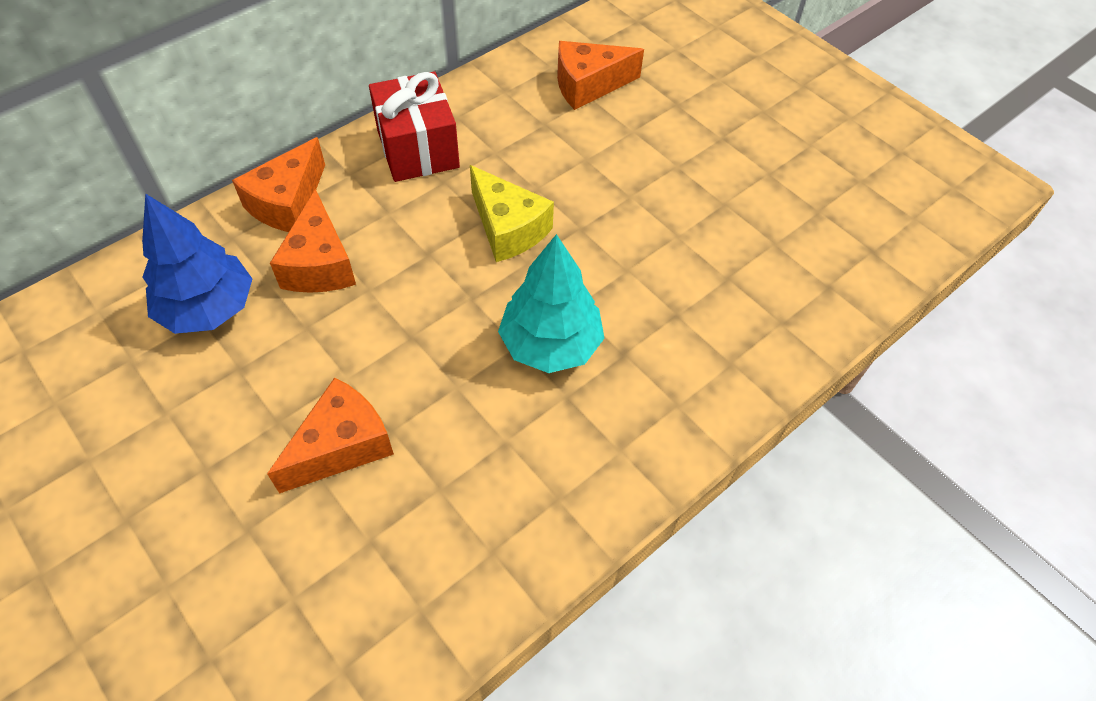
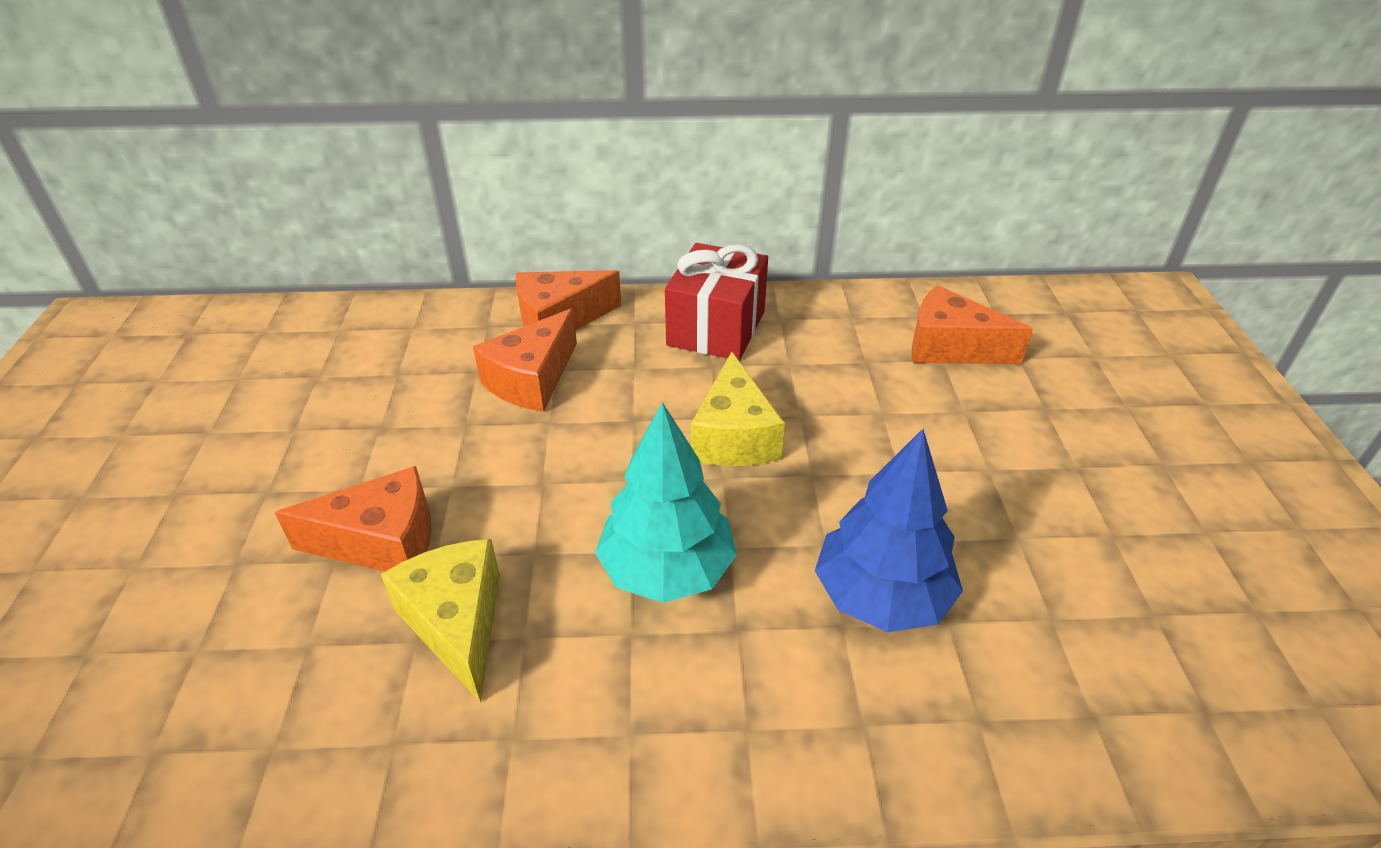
camera: 40 degrees right, 15 degrees down
blue tree [142,193,252,334] -> blue tree moved to [815,429,963,632]
none -> yellow cheese [381,539,500,703]

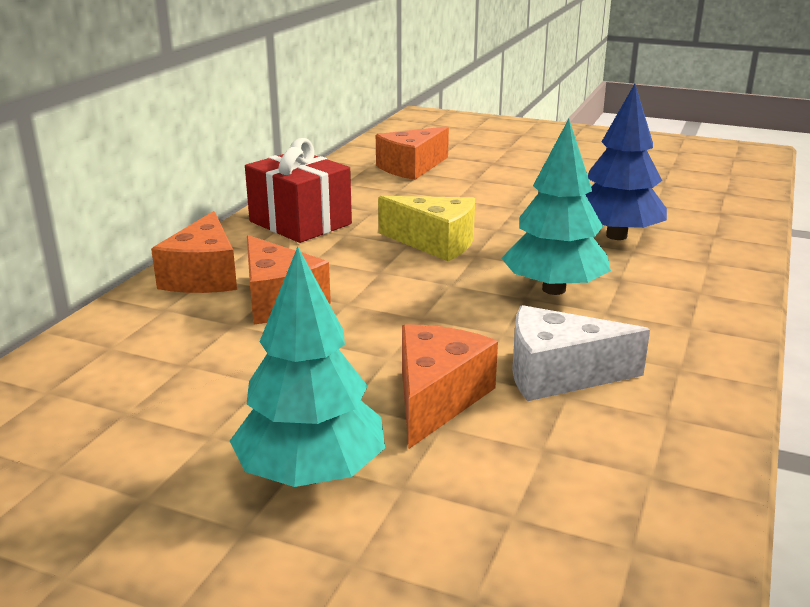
camera: 65 degrees left, 15 degrees down
yellow cheese [381,539,500,703] -> white cheese [512,305,650,401]
none -> turquoise tree [230,246,385,487]

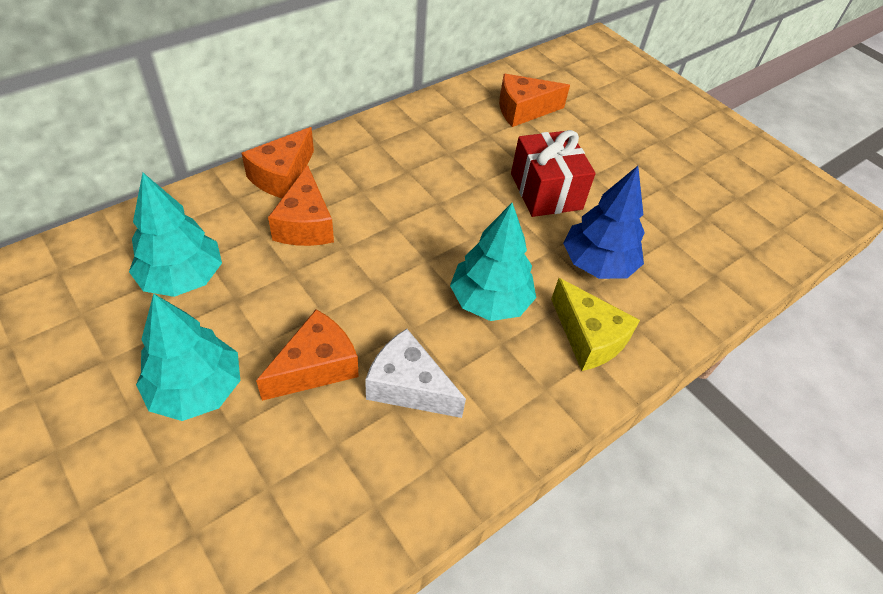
camera: 25 degrees right, 25 degrees up
red gift [245,138,352,243] -> red gift moved to [511,130,596,217]
yellow cheese [378,196,475,261] -> yellow cheese moved to [551,278,640,371]
none -> turquoise tree [129,173,222,297]

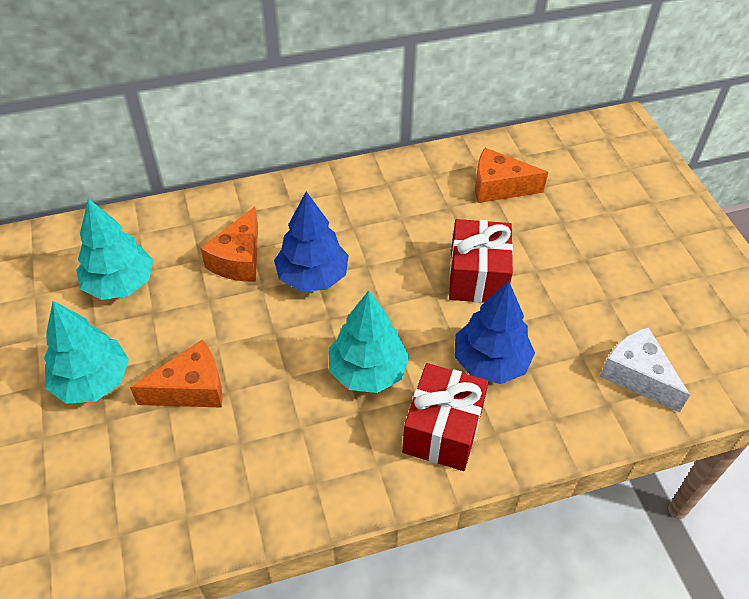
camera: 25 degrees right, 0 degrees up
orange cheese [242,127,314,198] -> none
white cheese [365,329,466,418] -> white cheese moved to [600,327,690,413]
yellow cheese [551,278,640,371] -> red gift [402,363,489,471]
none -> blue tree [274,191,349,292]

